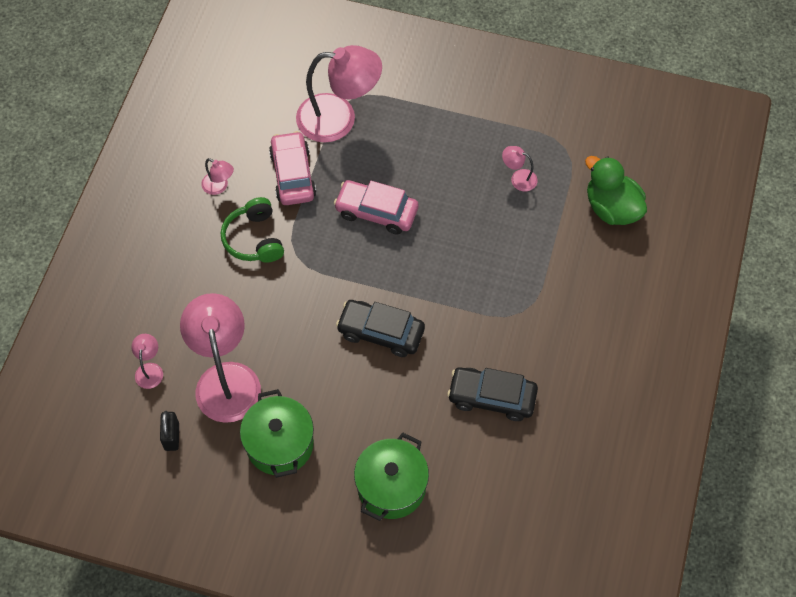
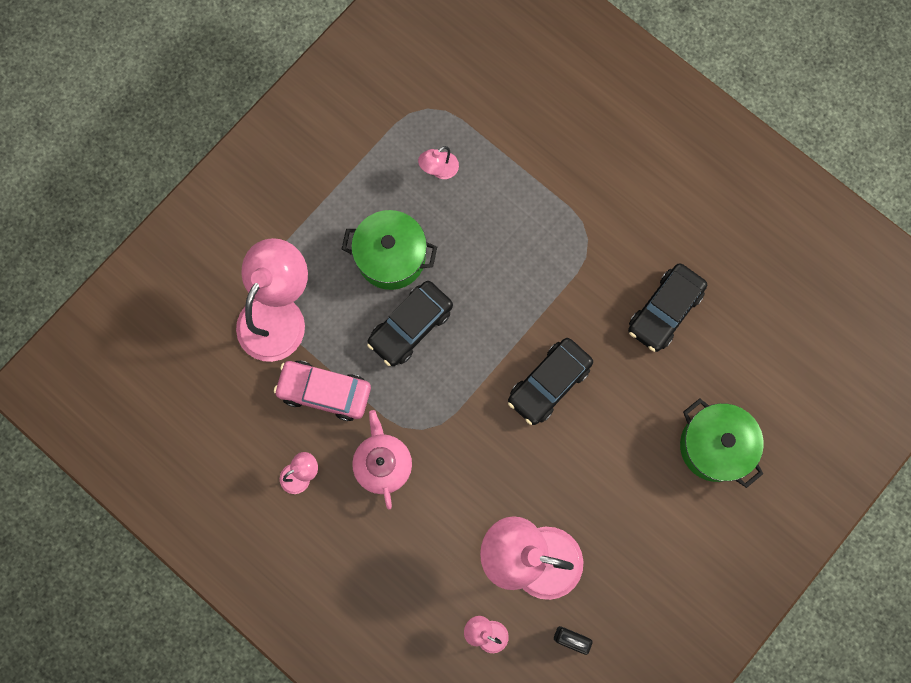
camera: 65 degrees left, 15 degrees up
green headphones [221,197,284,263] -> pink teapot [352,410,412,510]
green pot [240,389,314,478] -> green pot moved to [342,210,437,290]
pink car [334,180,418,235] -> black car [367,281,453,366]
green duck [585,156,647,225] -> none

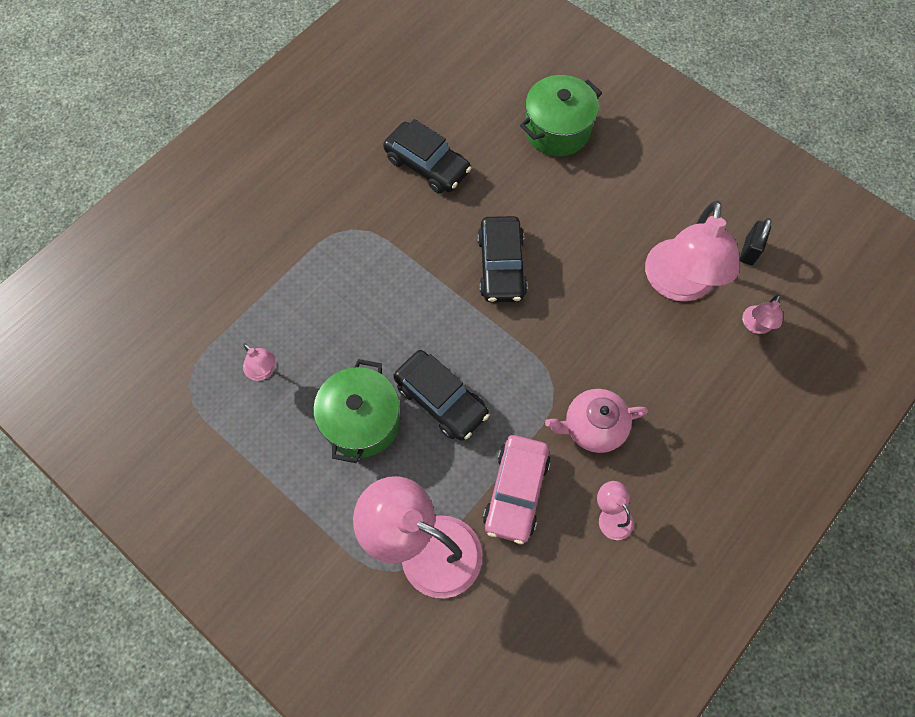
camera: 90 degrees left, 10 degrees down
black car [508,338,593,425] -> black car turned 45 degrees clockwise [477,216,527,302]

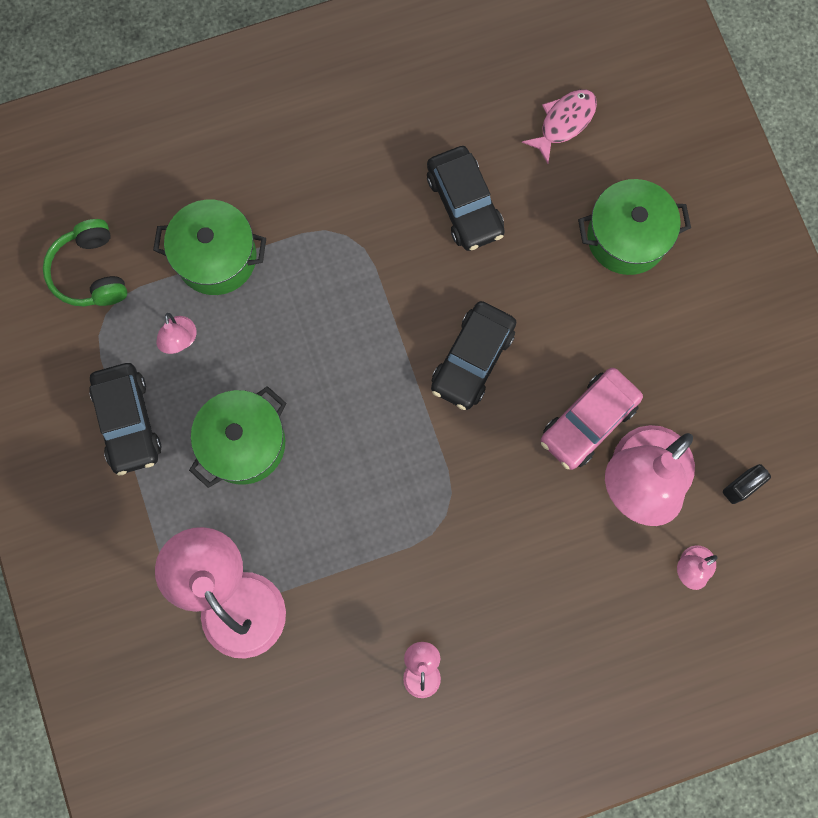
camera: 30 degrees right, 10 degrees up
black car [394,350,489,441] -> black car moved to [89,363,161,476]
pink car [483,435,550,544] -> pink car moved to [541,368,643,470]
pink teapot [545,389,648,453] -> none
none -> green headphones [43,219,128,307]
none -> green pot [153,200,266,295]
none -> pink fish [522,89,597,164]

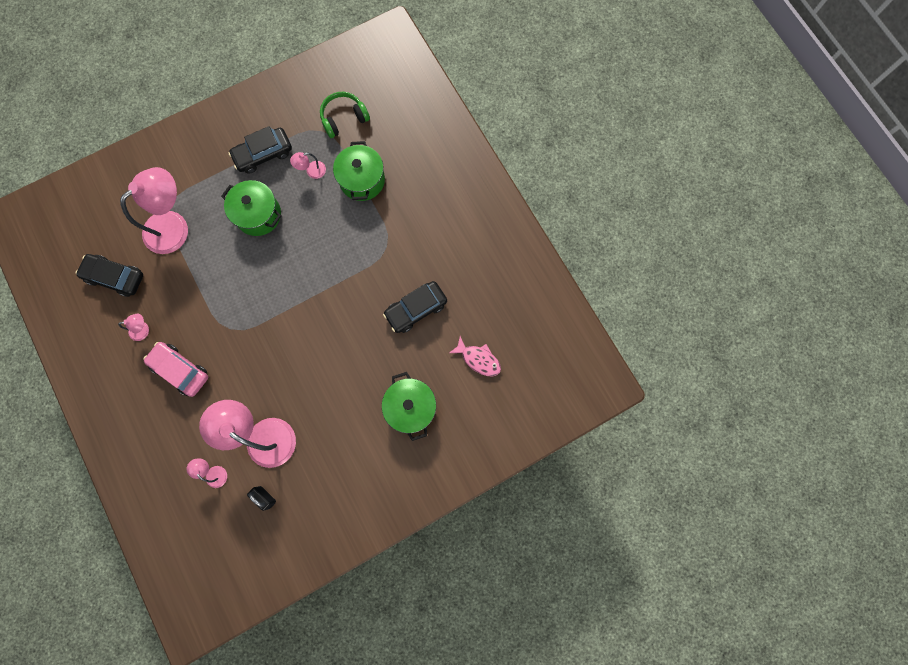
camera: 80 degrees right, 0 degrees up
black car [431,301,516,410] -> black car moved to [76,254,143,297]
pink car [541,368,643,470] -> pink car moved to [143,342,208,397]

